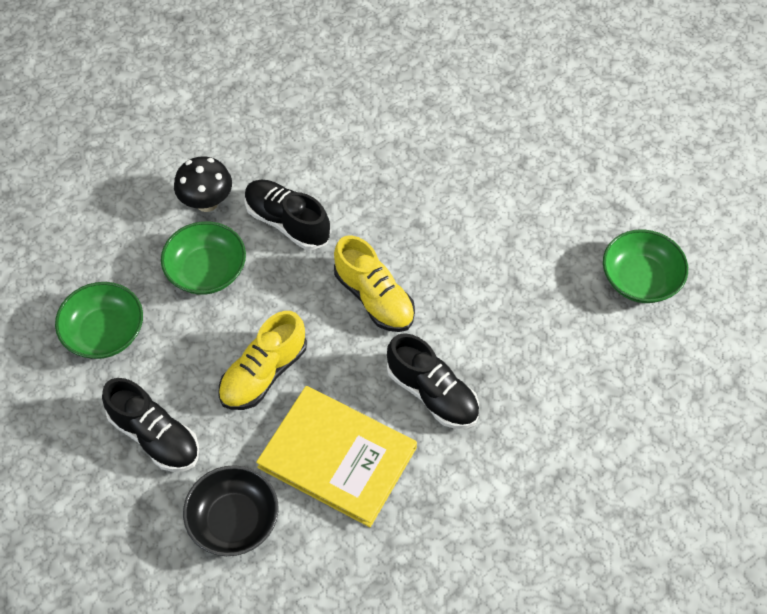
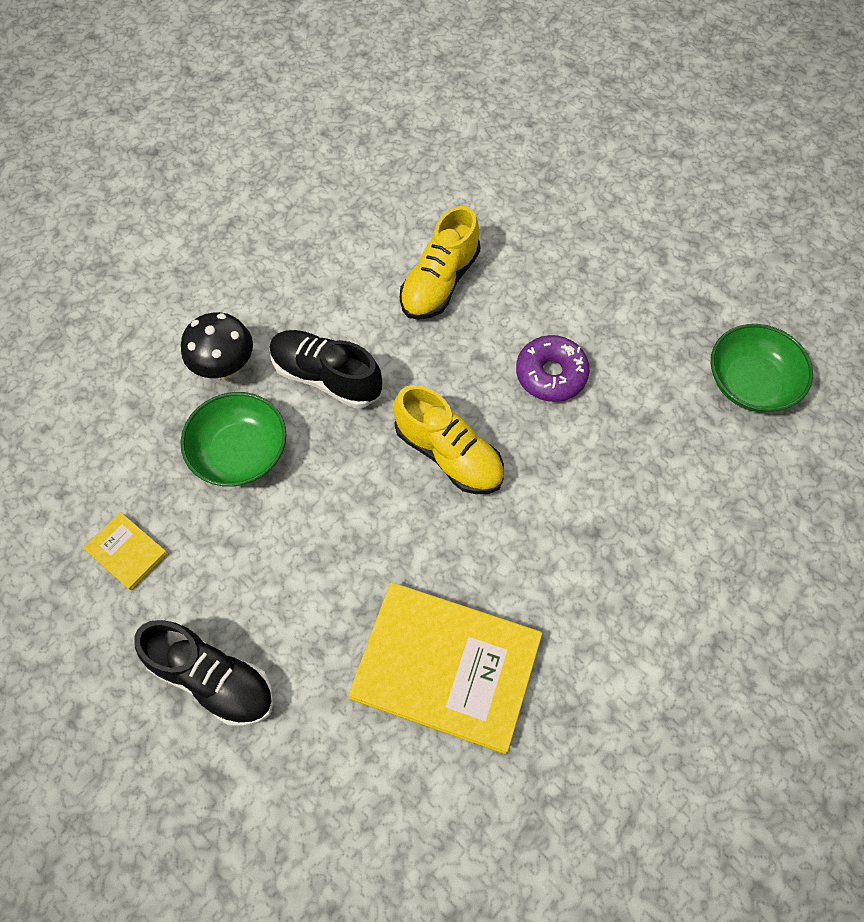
camera: 10 degrees left, 5 degrees up
green bowl [55,282,143,359] -> yellow book [83,512,168,590]
black bowl [183,465,279,556] -> none
yellow shoe [219,311,307,410] -> yellow shoe moved to [400,206,480,320]
black shoe [387,333,479,429] -> none
none -> purple donut [516,335,590,402]

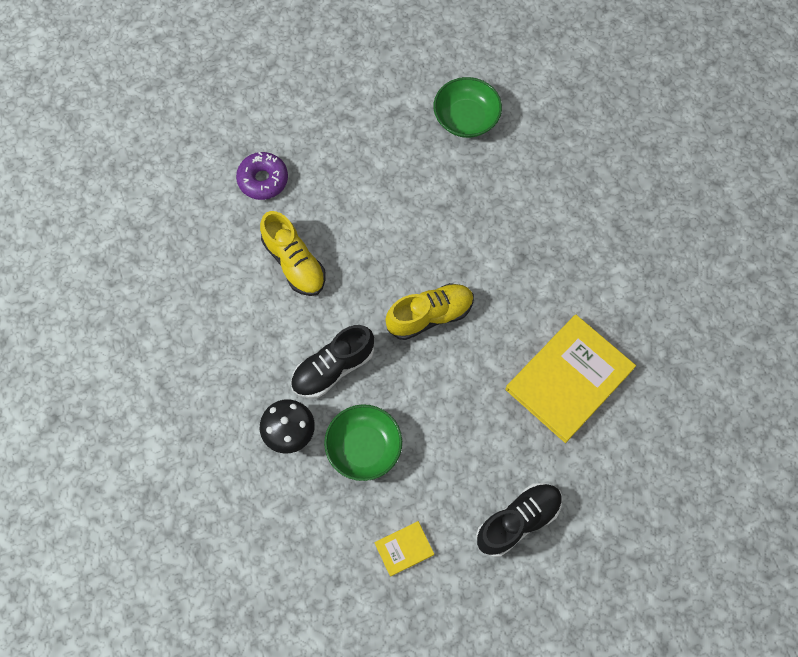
camera: 65 degrees left, 5 degrees up
purple donut [516,335,590,402] -> purple donut moved to [236,152,288,200]

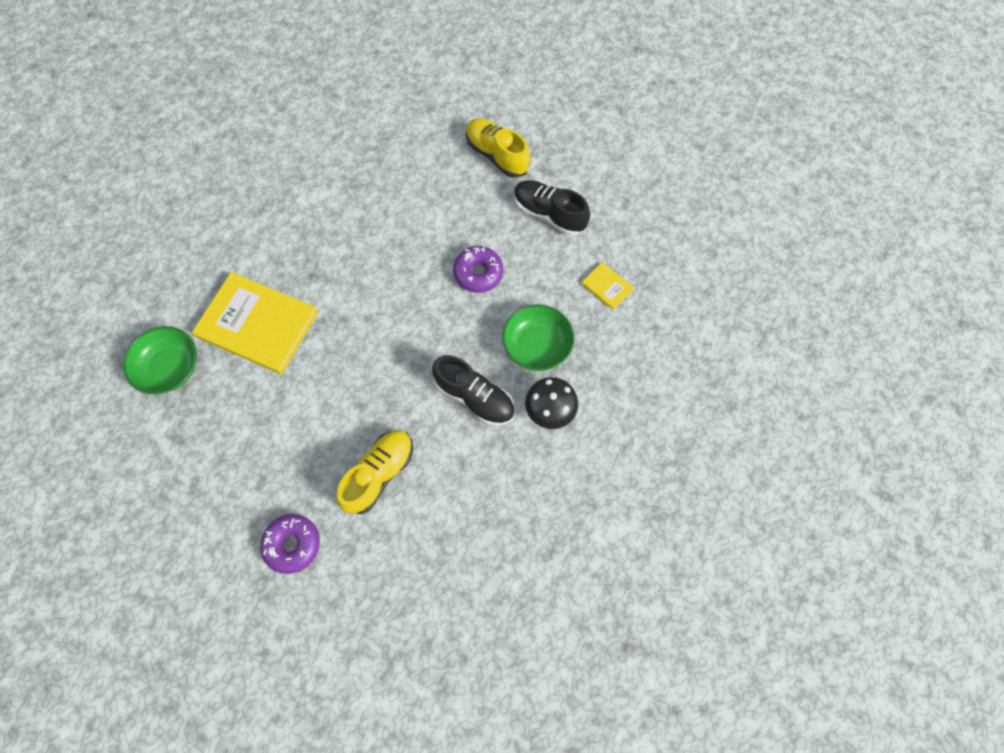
camera: 110 degrees left, 0 degrees up
yellow shoe [385,283,474,340] -> yellow shoe moved to [466,118,530,178]
yellow book [506,315,636,443] -> yellow book moved to [192,272,319,374]
none -> purple donut [453,246,503,293]

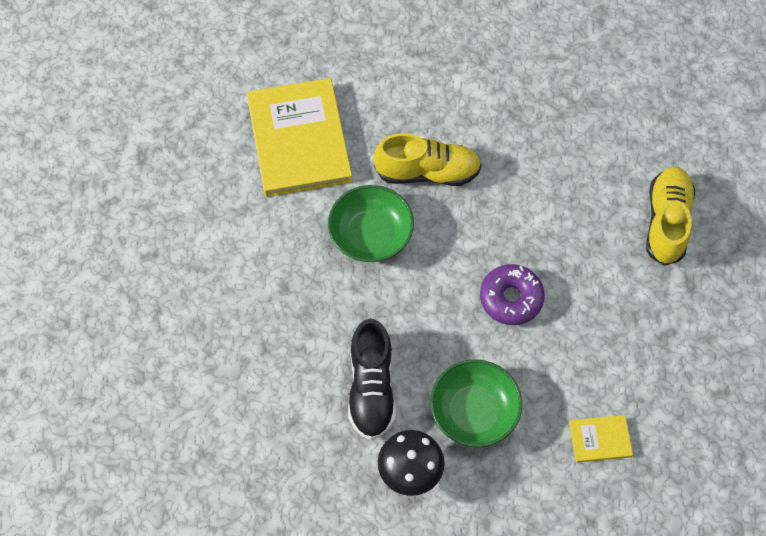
camera: 55 degrees right, 5 degrees down
green bowl [123,326,197,394] -> green bowl moved to [328,185,414,262]
purple donut [260,514,320,574] -> none
yellow shoe [337,431,413,514] -> yellow shoe moved to [374,133,482,186]
black shoe [514,180,590,236] -> none
yellow book [581,262,634,310] -> yellow book turned 75 degrees clockwise [569,415,633,463]

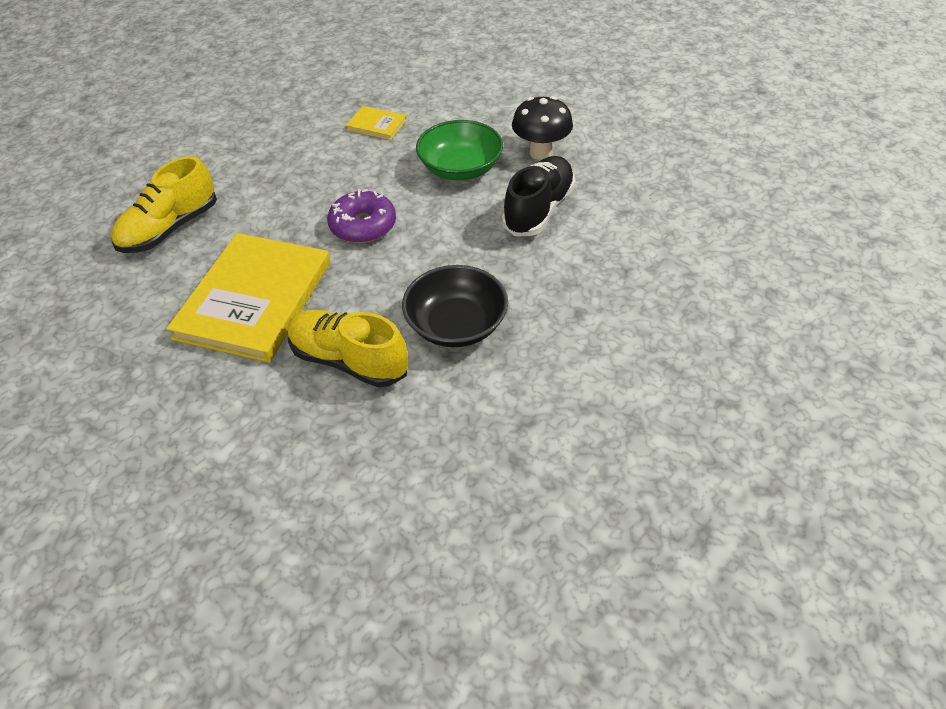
camera: 150 degrees left, 15 degrees down
yellow book [247,78,352,197] -> yellow book moved to [166,233,331,363]
green bowl [328,185,414,262] -> black bowl [402,265,508,347]

